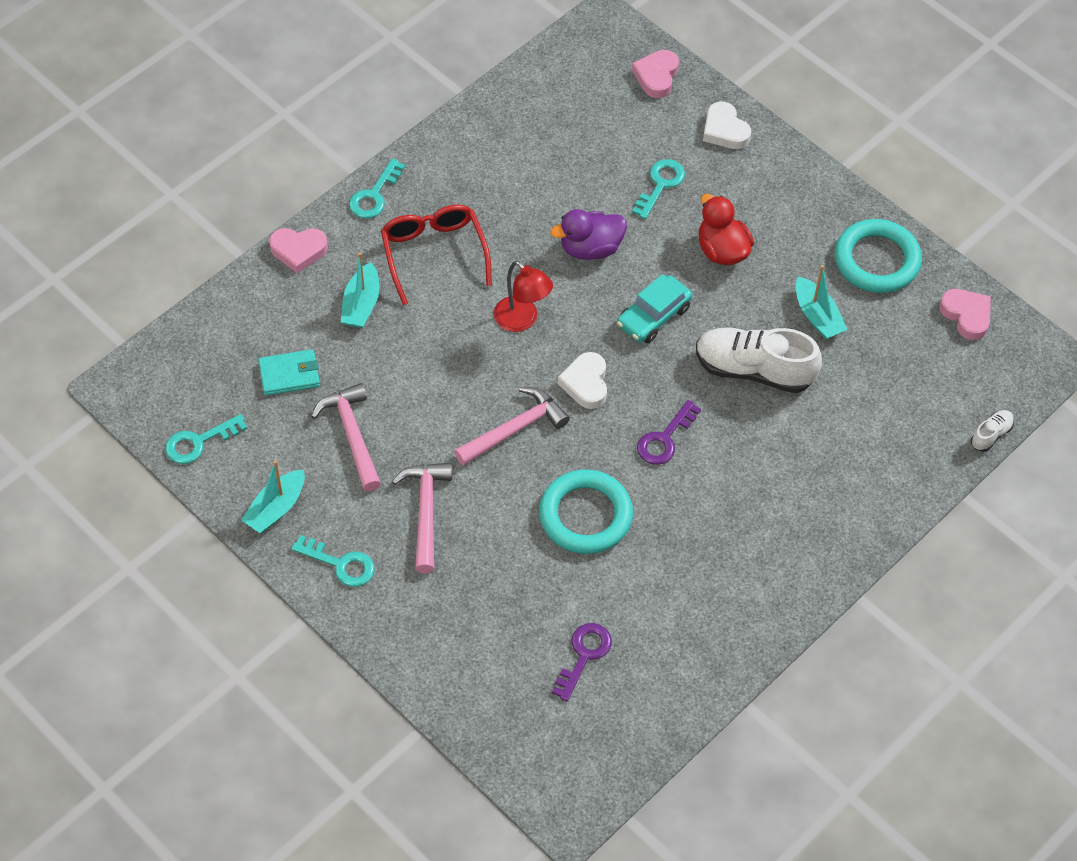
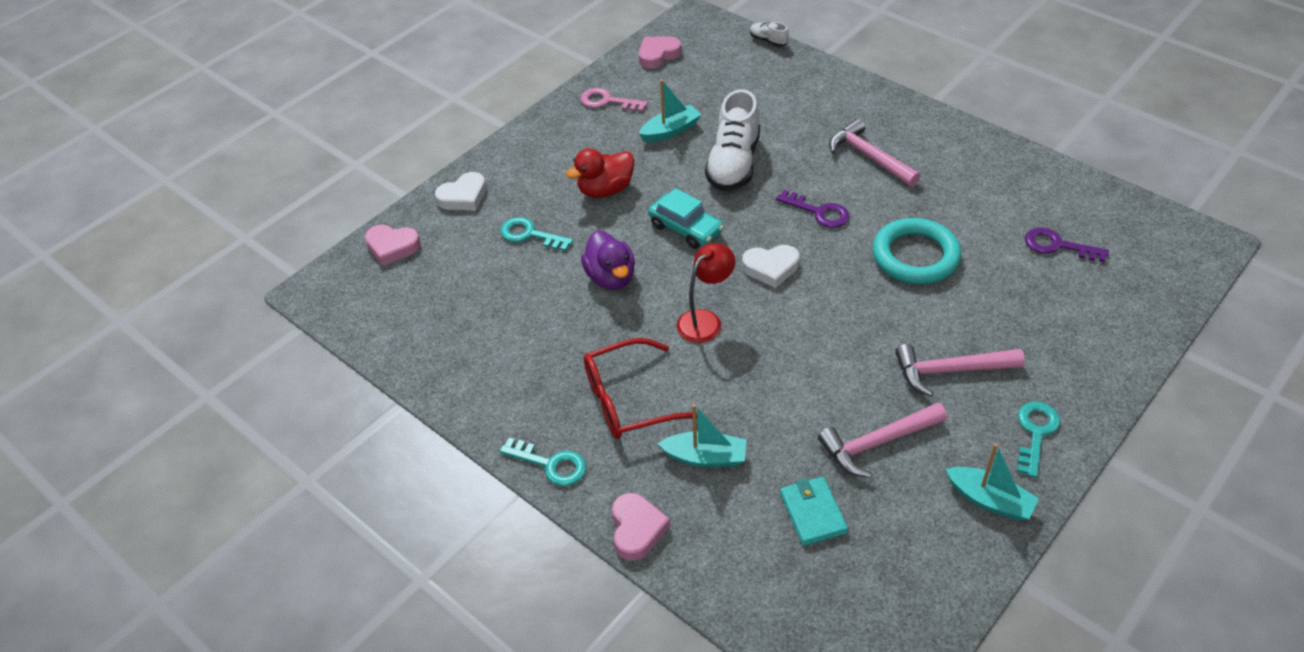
camera: 90 degrees left, 10 degrees down
turquoise key [165,414,248,464] -> none
pink hammer [454,387,570,466] -> pink hammer moved to [829,119,920,187]
turquoise ring [835,219,922,293] -> pink key [581,88,648,112]

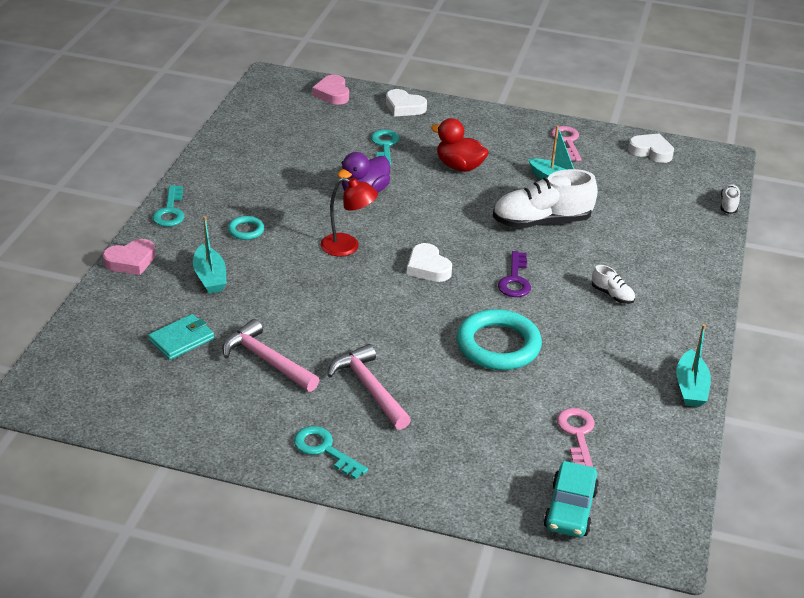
camera: 60 degrees right, 10 degrees down
red glasses [584,338,697,439] -> turquoise ring [228,216,264,240]
pink heart [639,36,681,69] -> white heart [628,133,674,163]
turquoise car [648,188,724,249] -> turquoise car moved to [543,461,599,538]
pink hammer [829,119,920,187] -> white shoe [592,265,635,304]
turquoise boat [946,443,1039,521] -> turquoise boat moved to [676,324,711,407]
turquoise key [1017,402,1060,478] -> turquoise key turned 135 degrees counterclockwise [294,426,368,480]
purple key [1025,227,1109,262] -> pink key [557,408,595,467]

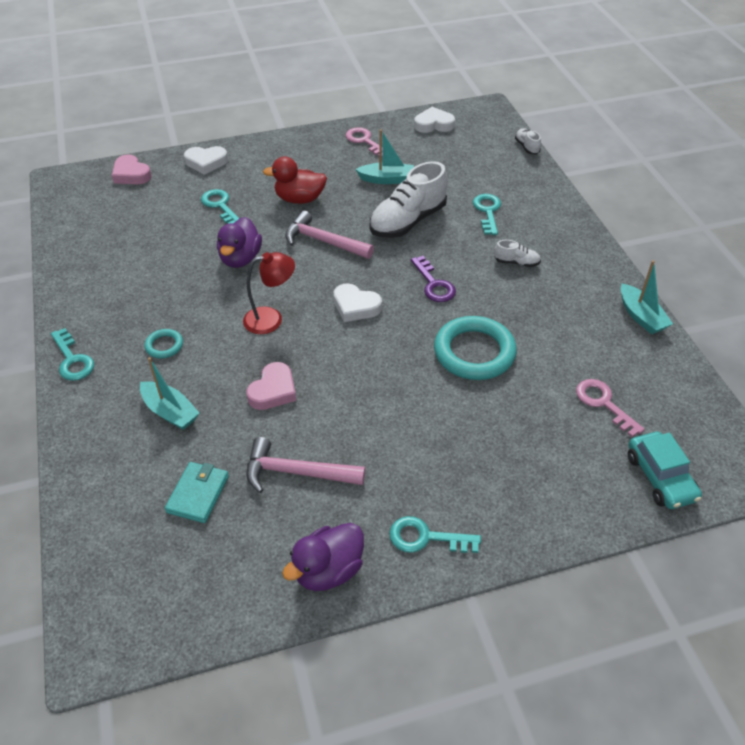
camera: 30 degrees left, 10 degrees up
pink heart [103,239,156,275] -> pink heart moved to [247,362,296,410]
pink hammer [327,344,411,430] -> pink hammer moved to [285,211,374,259]
none -> purple duck [282,523,364,591]
none -> turquoise key [473,194,501,235]

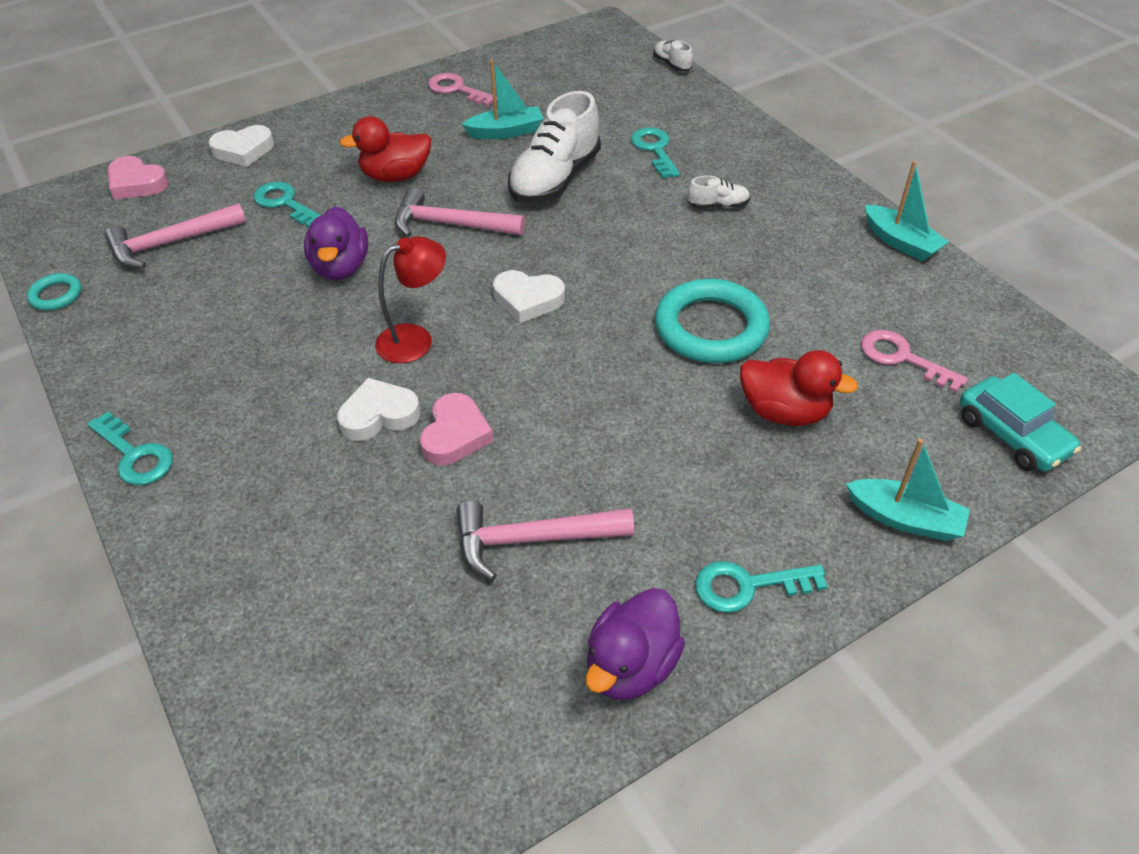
camera: 15 degrees left, 0 degrees up
turquoise boat [140,357,199,430] -> turquoise boat moved to [846,439,970,541]
turquoise ring [145,329,183,358] -> turquoise ring moved to [27,273,81,310]
turquoise wallet [165,462,229,523] -> none
purple key [411,256,456,302] -> none
white heart [414,107,455,133] -> white heart moved to [337,378,421,441]
none -> pink hammer [105,203,246,268]
none -> red duck [740,350,858,426]

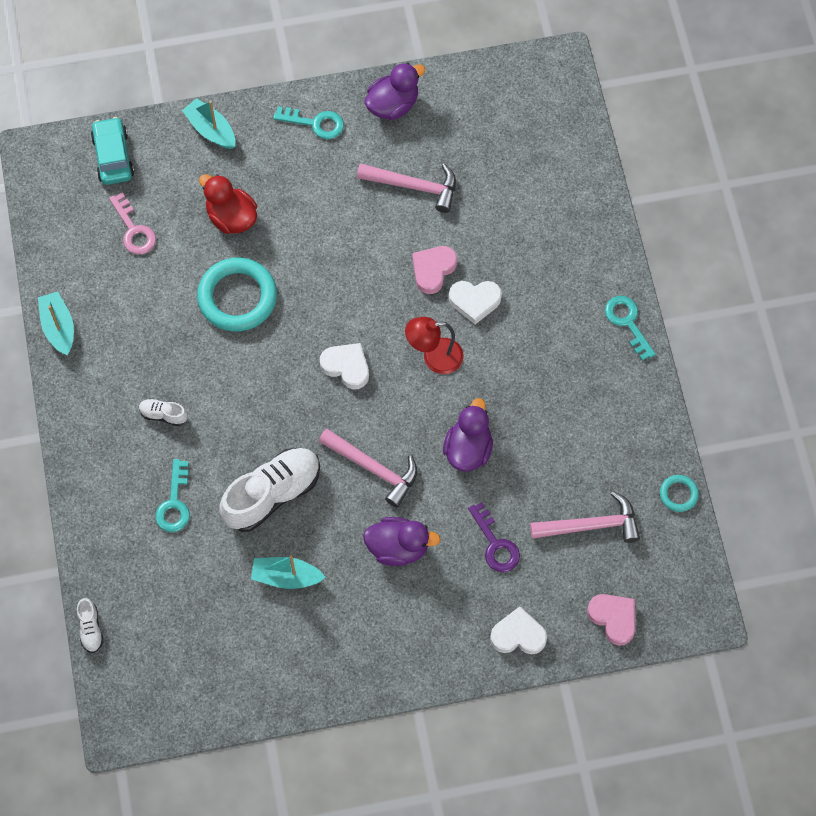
camera: 160 degrees left, 20 degrees up
turquoise key [254,182,321,228] -> purple key [468,502,520,572]
red duck [339,116,431,182] -> purple duck [363,517,440,566]
pink key [428,73,497,107] -> none

